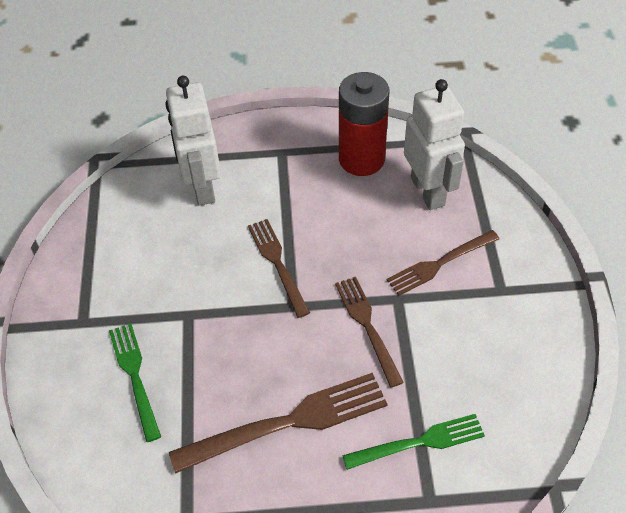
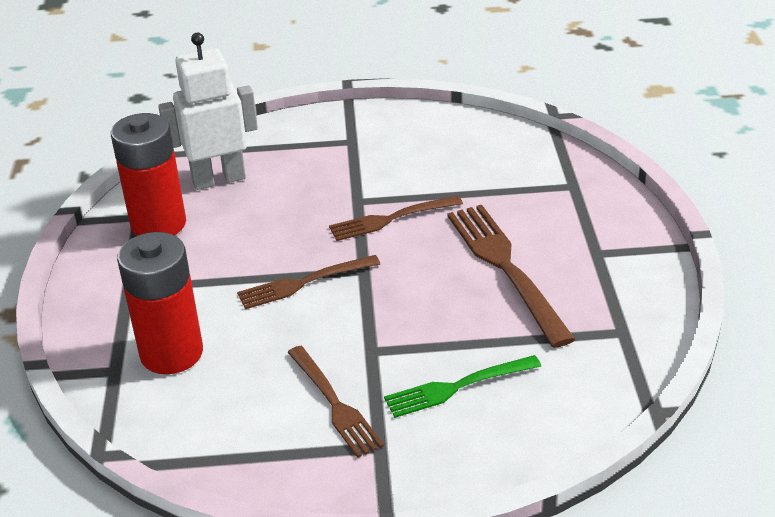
camera: 90 degrees left, 15 degrees down
white robot [166,76,221,206] -> red battery [117,232,203,374]
green fork [342,414,485,470] -> none
brown fork [387,230,499,296] -> brown fork moved to [287,346,384,458]

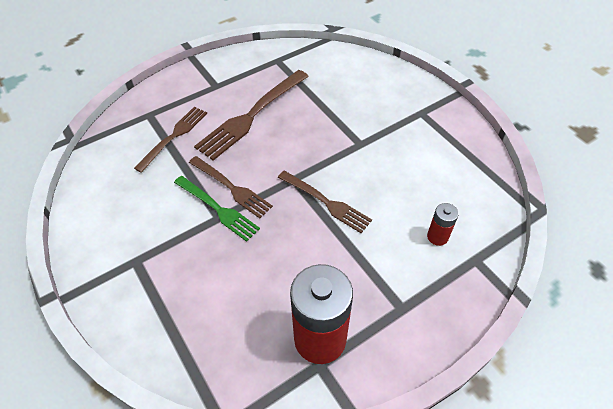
camera: 120 degrees left, 15 degrees up
red battery [117,232,203,374] -> red battery [427,203,459,246], size x0.46
white robot [158,33,258,190] -> none
brown fork [287,346,384,458] -> brown fork moved to [134,107,207,173]
green fork [384,355,541,418] -> green fork moved to [174,176,260,242]

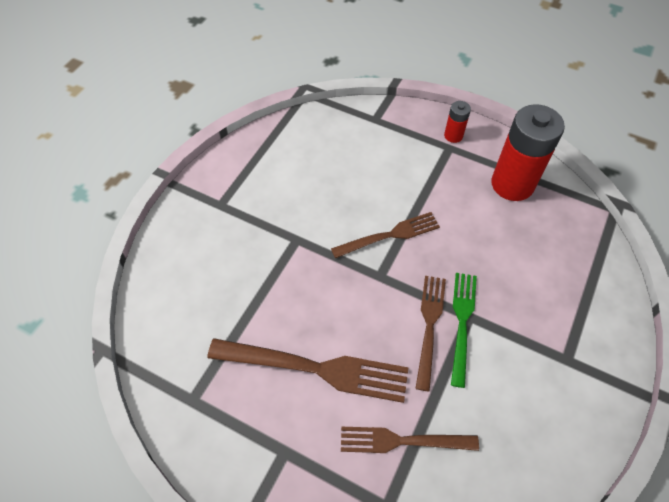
camera: 120 degrees left, 5 degrees up
brown fork [278,171,372,233] -> brown fork turned 60 degrees clockwise [331,212,440,258]
red battery [427,203,459,246] -> red battery moved to [444,101,471,143]

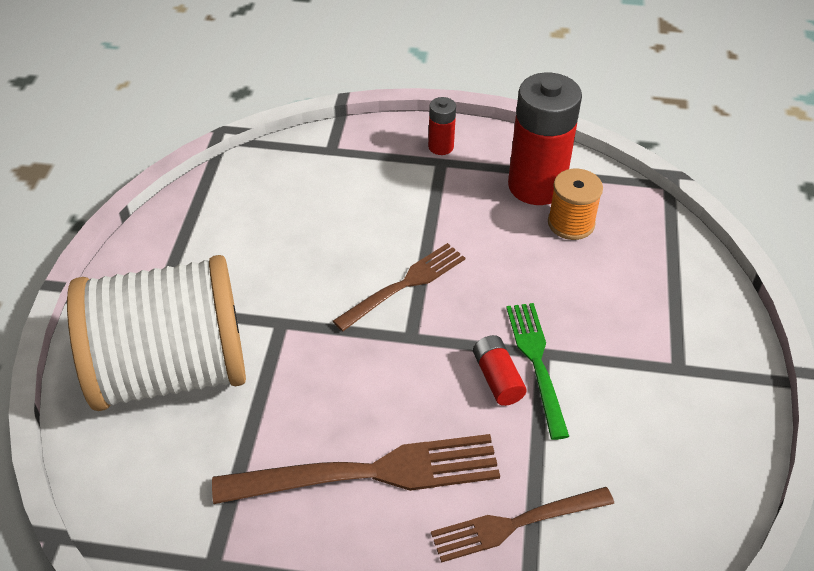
camera: 20 degrees left, 10 degrees down
brown fork [415,276,446,391] -> red battery [473,335,527,406]
none -> white spool [67,255,246,411]
none -> orange spool [548,169,603,240]

